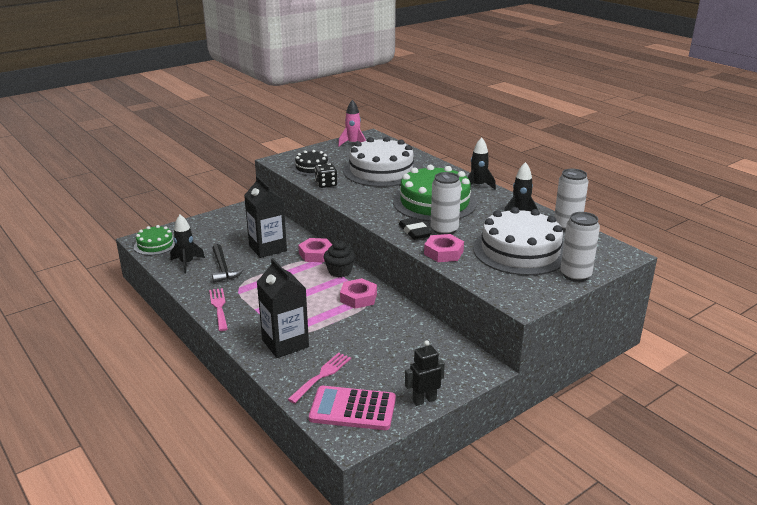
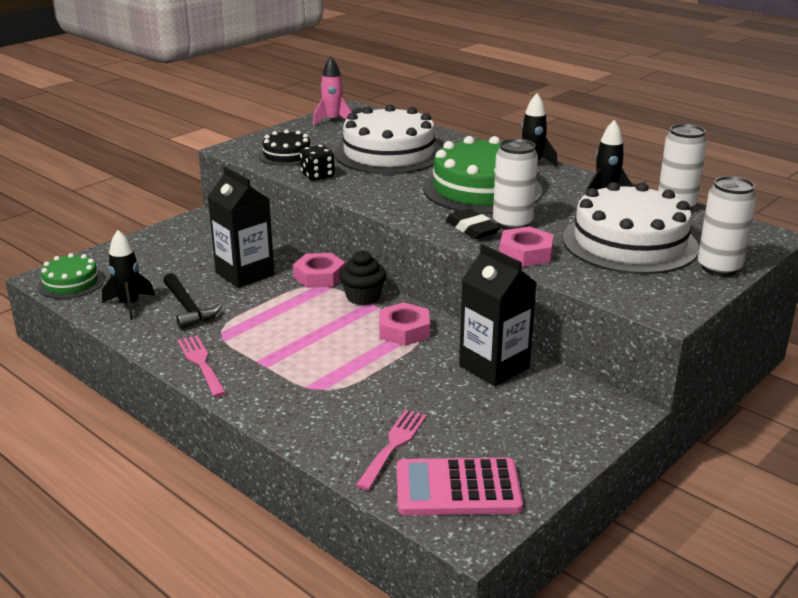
camera: 10 degrees left, 0 degrees up
black carton [257,258,309,358] -> black carton moved to [459,244,537,386]
black robot [405,340,445,406] -> none

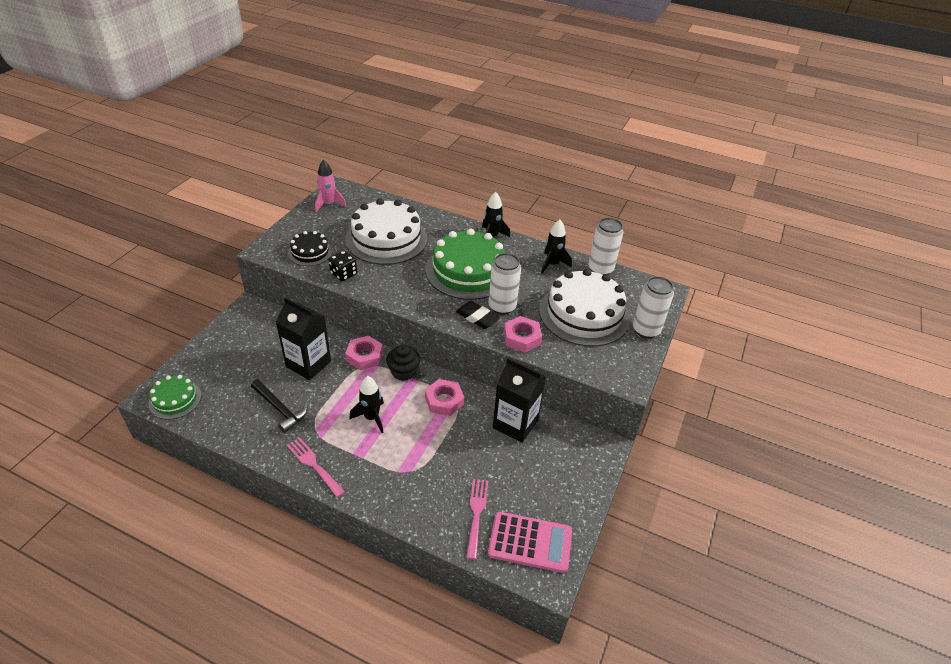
camera: 20 degrees left, 15 degrees up
black rocket [102,230,155,320] -> black rocket moved to [349,376,384,433]
pink calculator [397,457,523,516] -> pink calculator turned 150 degrees counterclockwise [488,512,572,573]

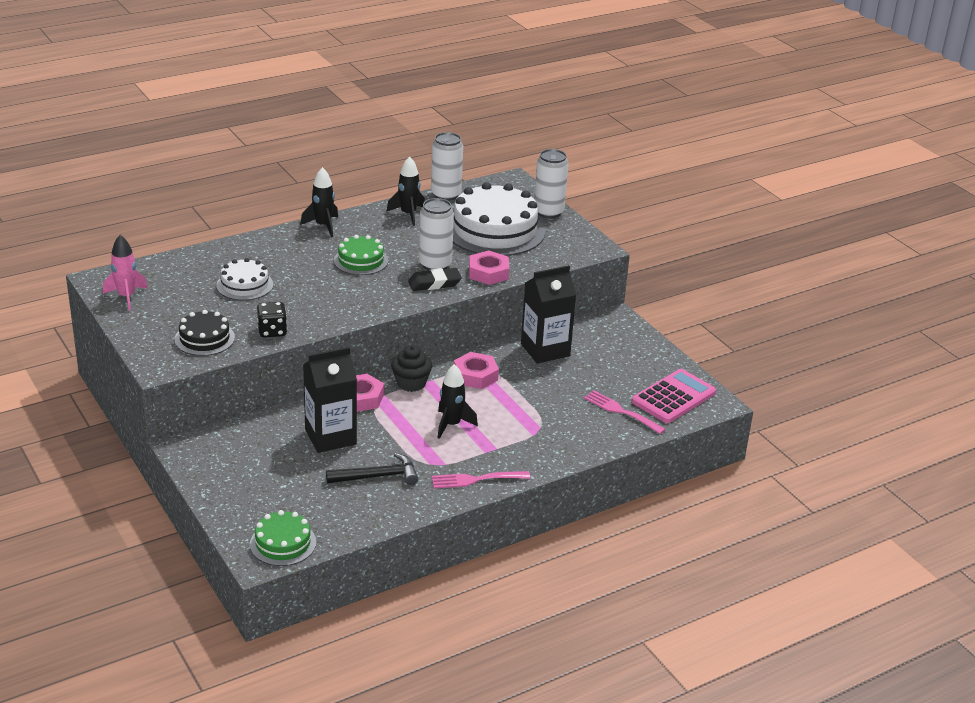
camera: 55 degrees left, 10 degrees down
white cake [345,199,427,265] -> white cake [216,258,273,300], size x0.52
green cake [426,229,505,300] -> green cake [334,235,388,275], size x0.52

